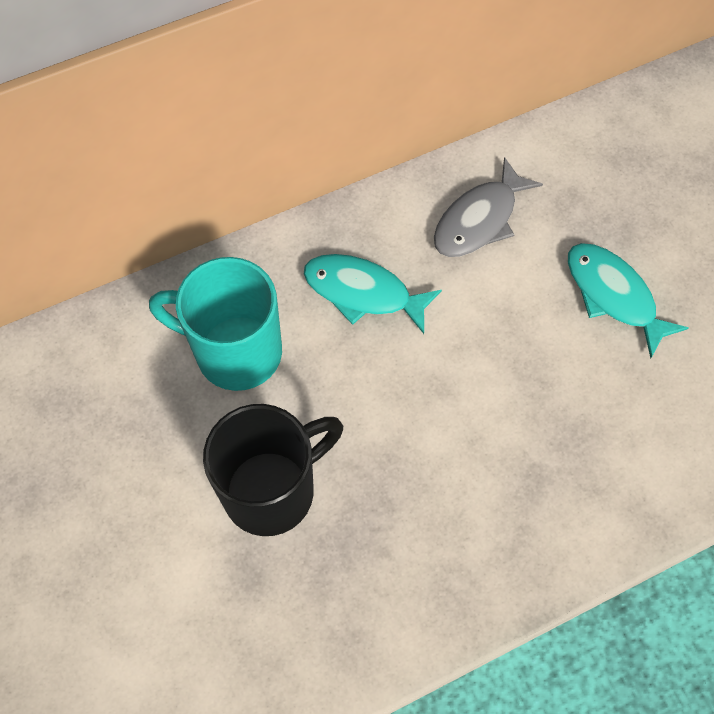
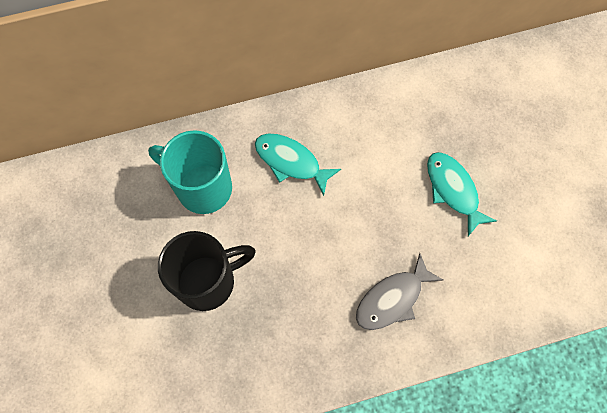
camera: 10 degrees right, 5 degrees up
grey fish [434,157,543,257] -> grey fish moved to [356,253,443,330]

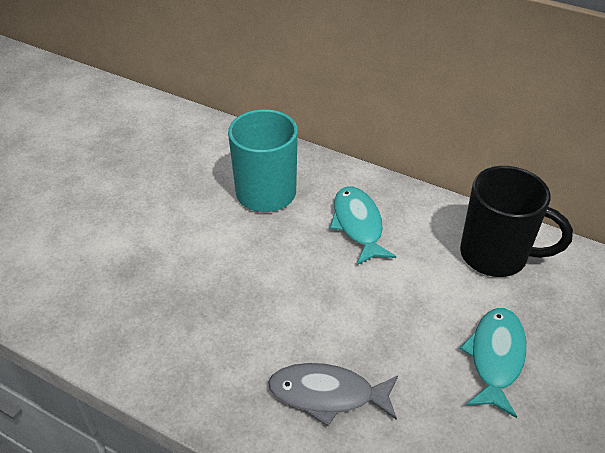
camera: 45 degrees right, 25 degrees down
black mug [158,231,256,311] -> black mug moved to [460,166,573,277]

